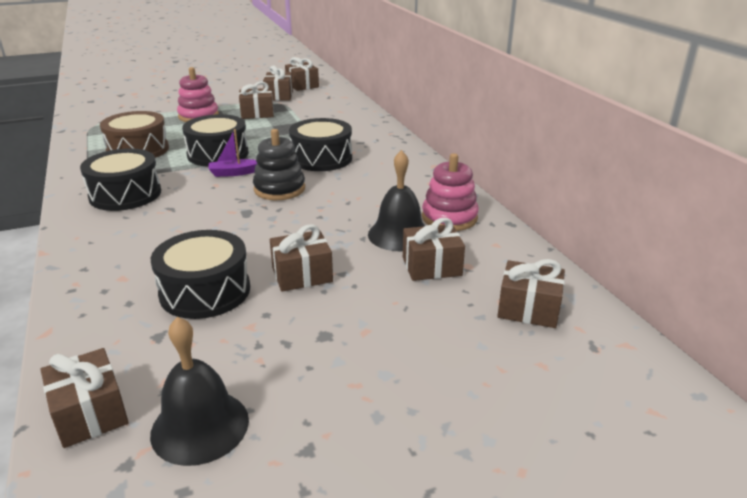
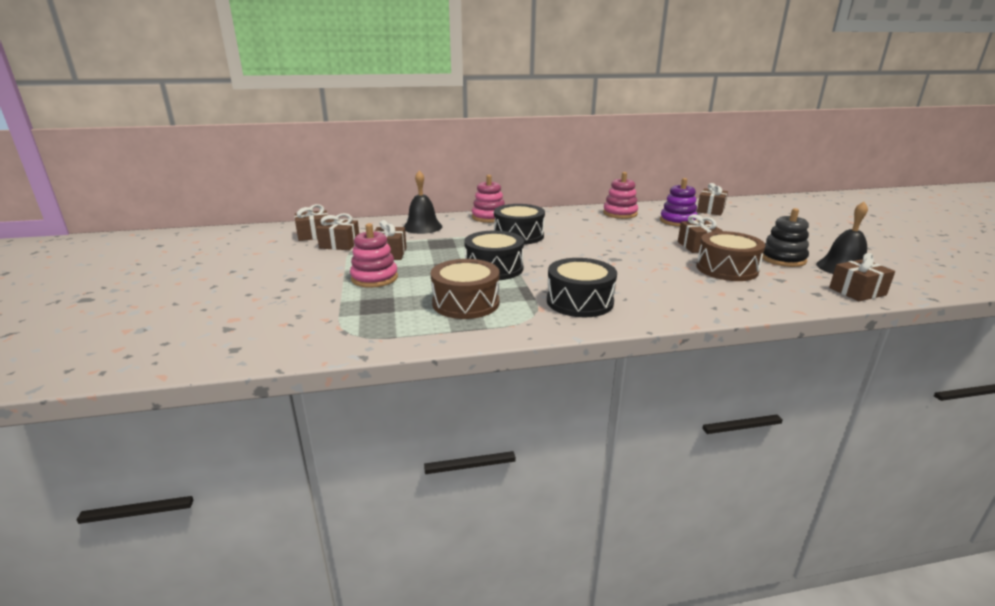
camera: 80 degrees left, 5 degrees down
black drum [151,230,250,319] -> brown drum [696,231,765,281]
purple boat [209,129,257,177] -> none
black stacking toy [253,129,305,200] -> black stacking toy moved to [762,208,809,267]
black bell [368,150,425,251] -> black bell moved to [404,171,442,234]
brown gift [403,218,465,281] -> purple stacking toy [660,178,698,227]
none -> pink stacking toy [472,175,505,223]

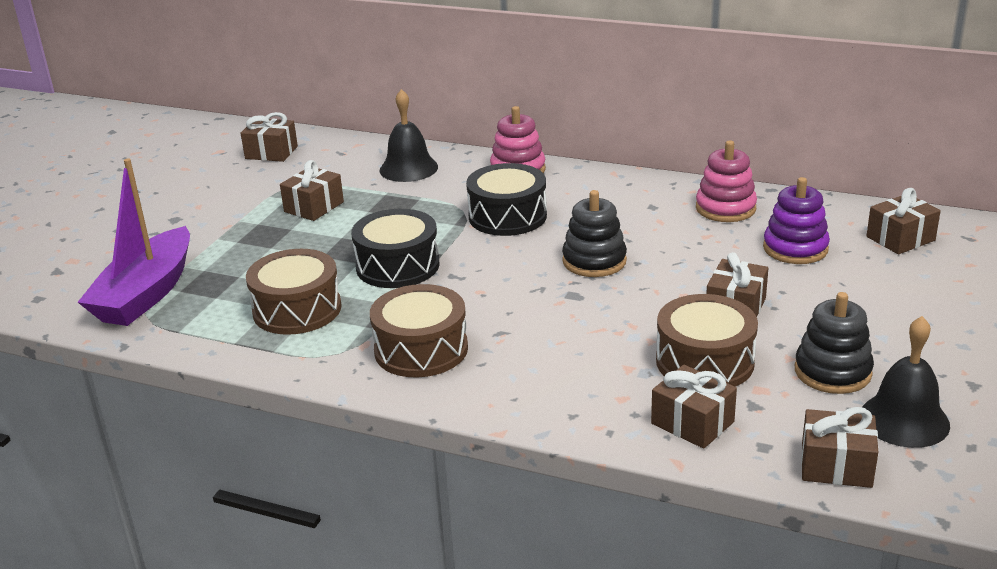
camera: 35 degrees right, 5 degrees up
brown gift [316,213,359,250] -> brown gift moved to [651,365,737,449]
pink stacking toy [350,224,398,288] -> none
black drum [547,258,617,317] -> brown drum [370,284,468,377]
none -> purple boat [78,158,190,326]
none -> black stacking toy [562,190,627,277]

